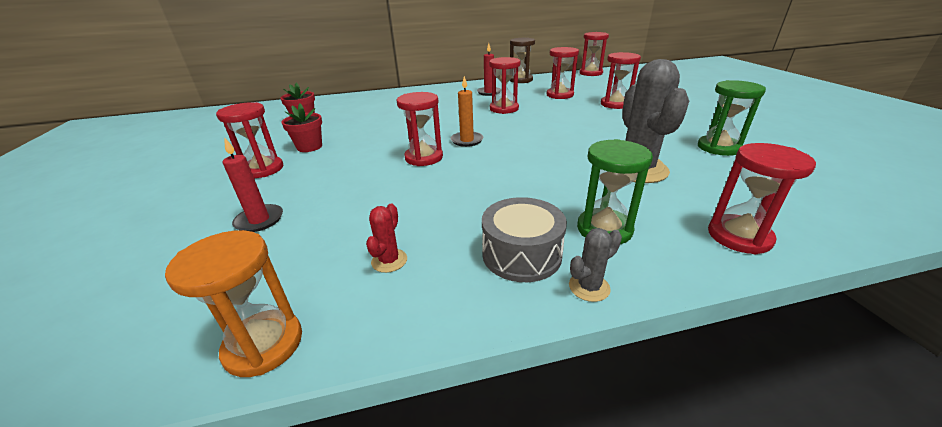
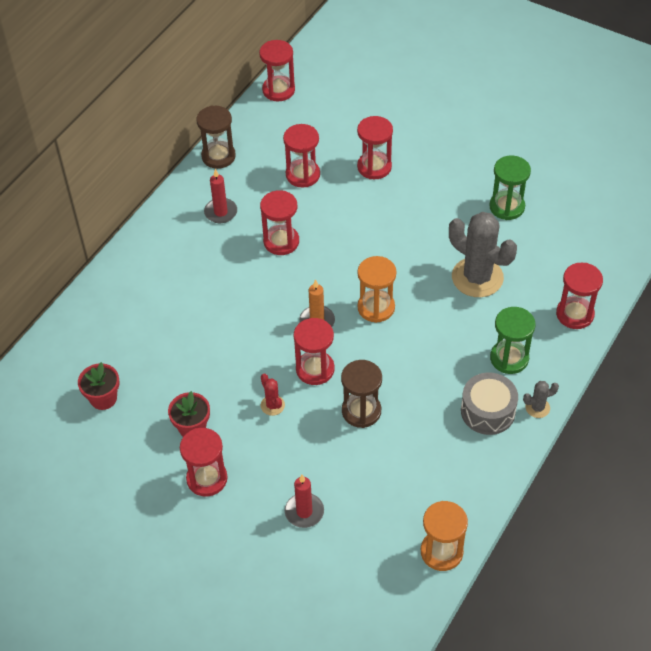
camera: 45 degrees left, 20 degrees up
red cactus [366,204,407,273] -> red cactus moved to [261,374,285,416]
grey cactus [569,228,622,302] -> grey cactus turned 60 degrees clockwise [523,381,559,418]
none -> brown hourglass [341,360,382,428]
none -> orange hourglass [357,256,396,323]

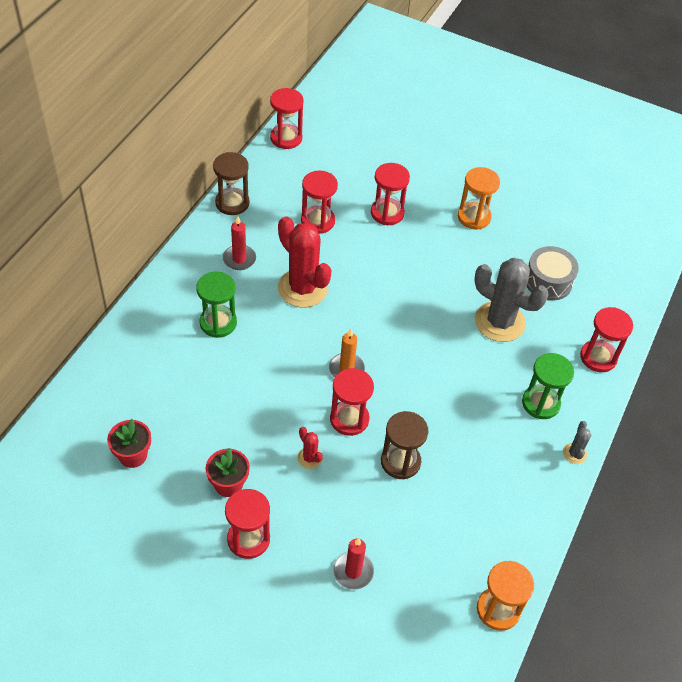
camera: 10 degrees left, 0 degrees up
red hourglass [260,190,299,255] -> red cactus [278,216,331,307]
orange hourglass [357,256,396,323] -> orange hourglass moved to [458,167,500,230]
grey drum [461,372,518,435] -> grey drum moved to [526,246,579,301]
green hourglass [489,156,531,220] -> green hourglass moved to [196,272,237,338]
grey cactus [523,381,559,418] -> grey cactus turned 60 degrees counterclockwise [563,421,591,464]

